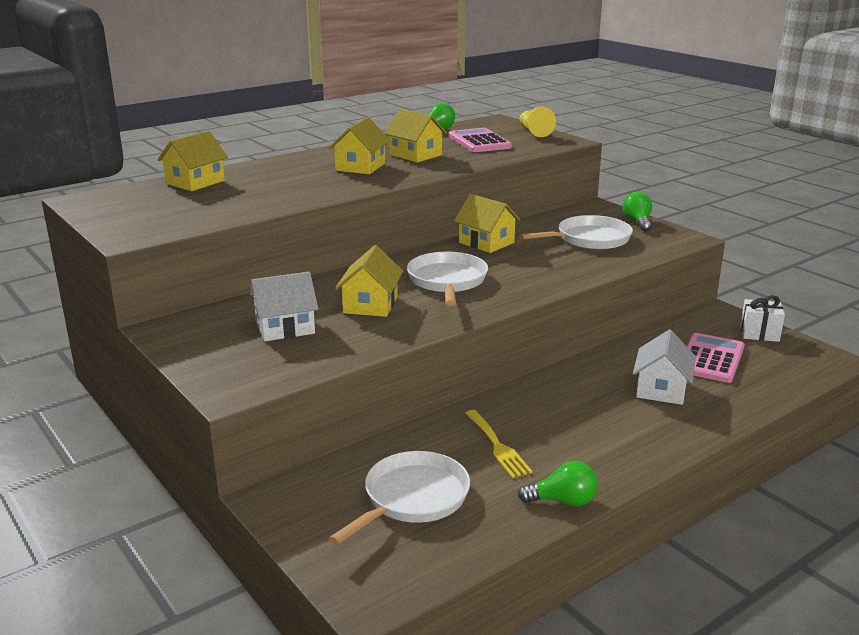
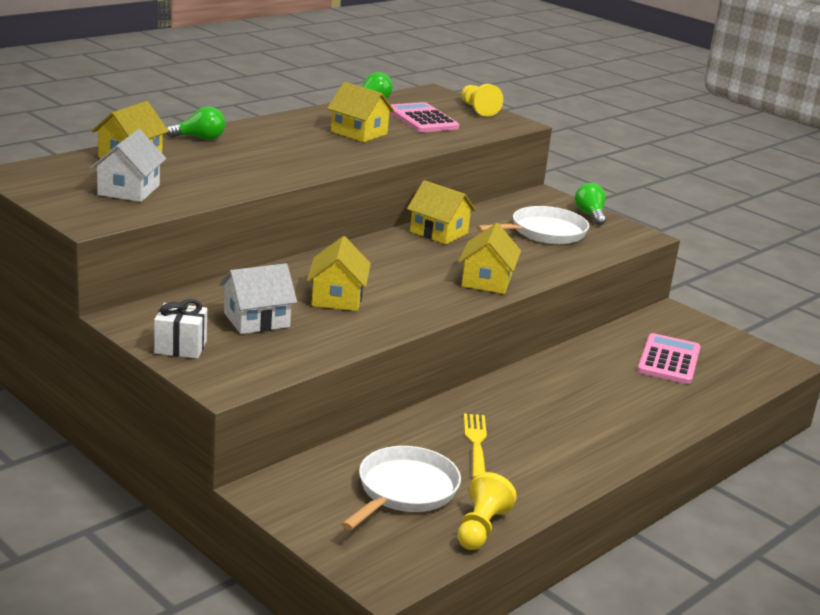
camera: 10 degrees left, 0 degrees up
yellow house [329,117,390,174] -> yellow house moved to [458,223,521,294]
white pan [407,252,488,306] -> none
yellow fork [465,410,533,478] -> yellow fork turned 150 degrees counterclockwise [464,414,487,478]
green light bulb [518,461,598,506] -> green light bulb moved to [166,107,225,140]
white house [633,330,696,405] -> white house moved to [90,129,167,202]
white gift [740,295,785,342] -> white gift moved to [154,299,207,359]
none -> yellow pawn [457,472,517,550]

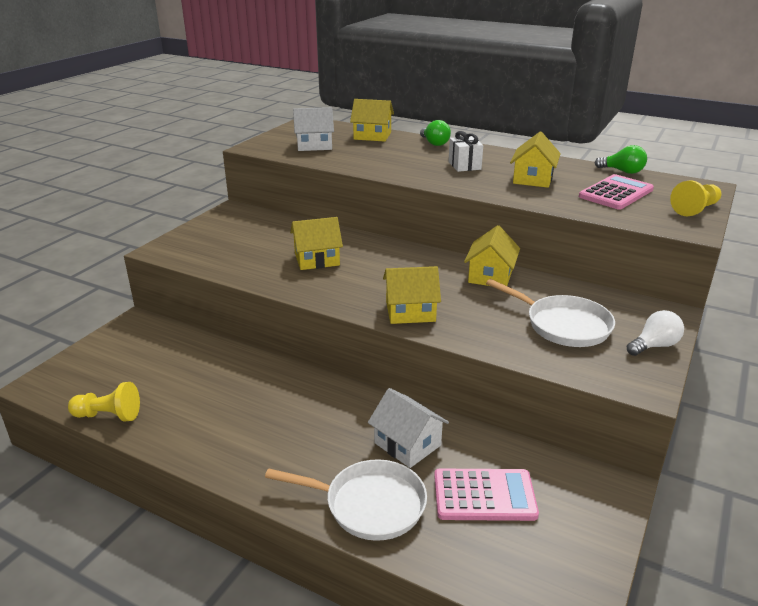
camera: 75 degrees right, 5 degrees up
white gift [154,299,207,359] -> white gift moved to [448,131,483,172]
white house [219,263,297,334] -> white house moved to [368,388,449,468]
white pan [341,446,461,530] -> white pan moved to [265,459,427,541]
yellow fork [464,414,487,478] -> none
green light bulb [575,183,606,225] -> white light bulb [627,310,684,356]

